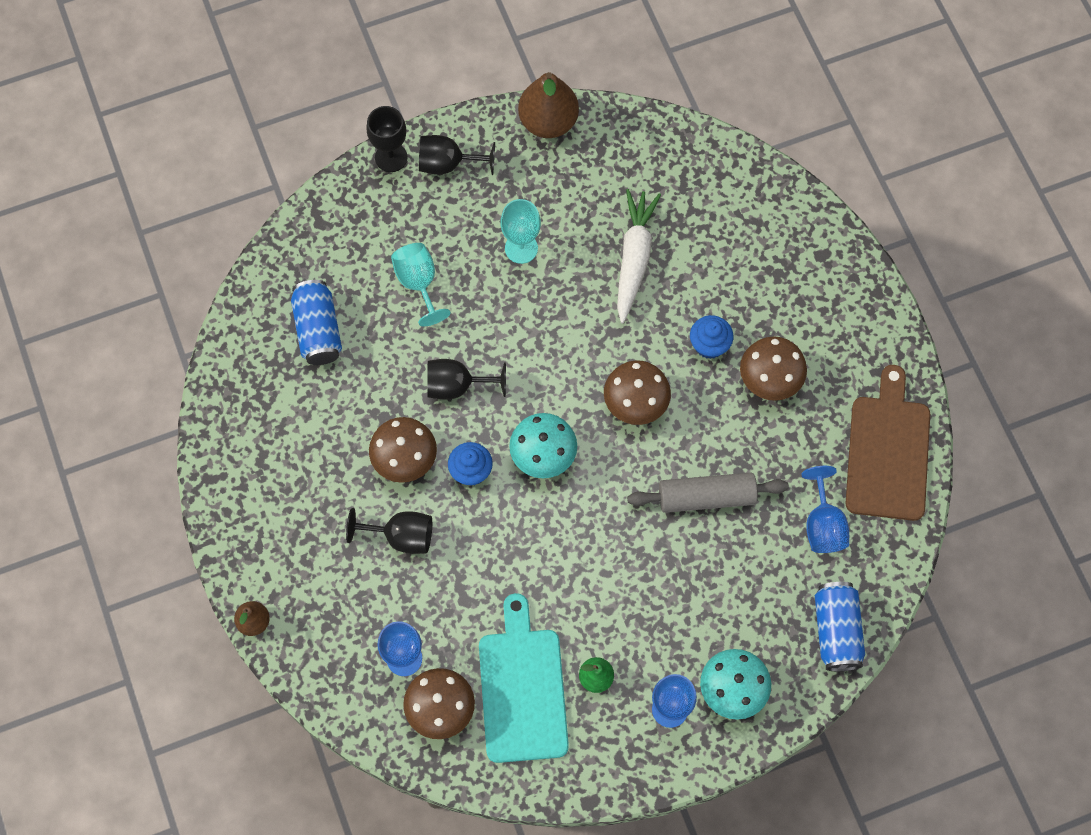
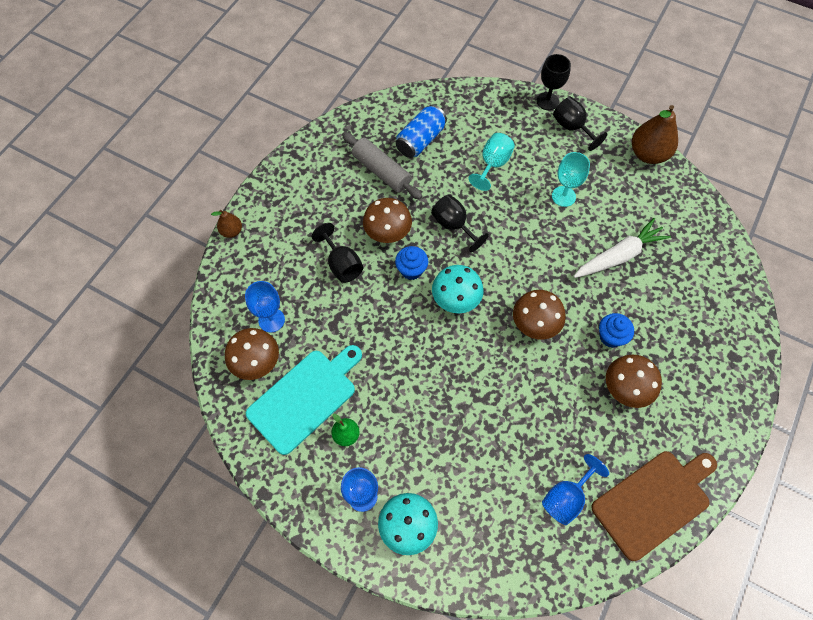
camera: 50 degrees right, 5 degrees down
grey rolling pin [627,473,789,513] -> grey rolling pin moved to [342,132,423,200]
blue can [815,582,865,671] -> none

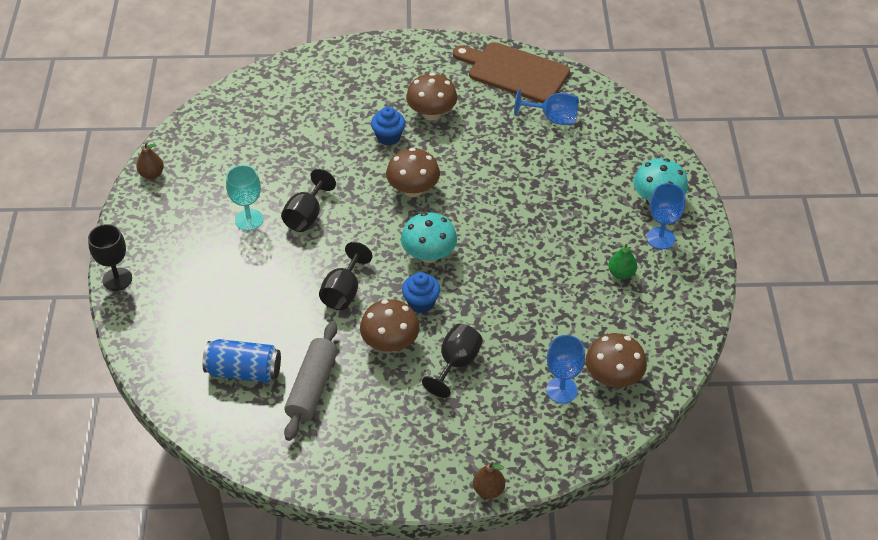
camera: 120 degrees left, 15 degrees down
turquoise cutting board [246,345,362,455] -> none
turquoise goblet [469,133,515,191] -> none
black goblet [553,97,608,151] -> black goblet moved to [281,169,336,232]
white carrot [574,218,671,278] -> none
brown pear [632,105,678,164] -> brown pear [136,143,164,179], size x0.52

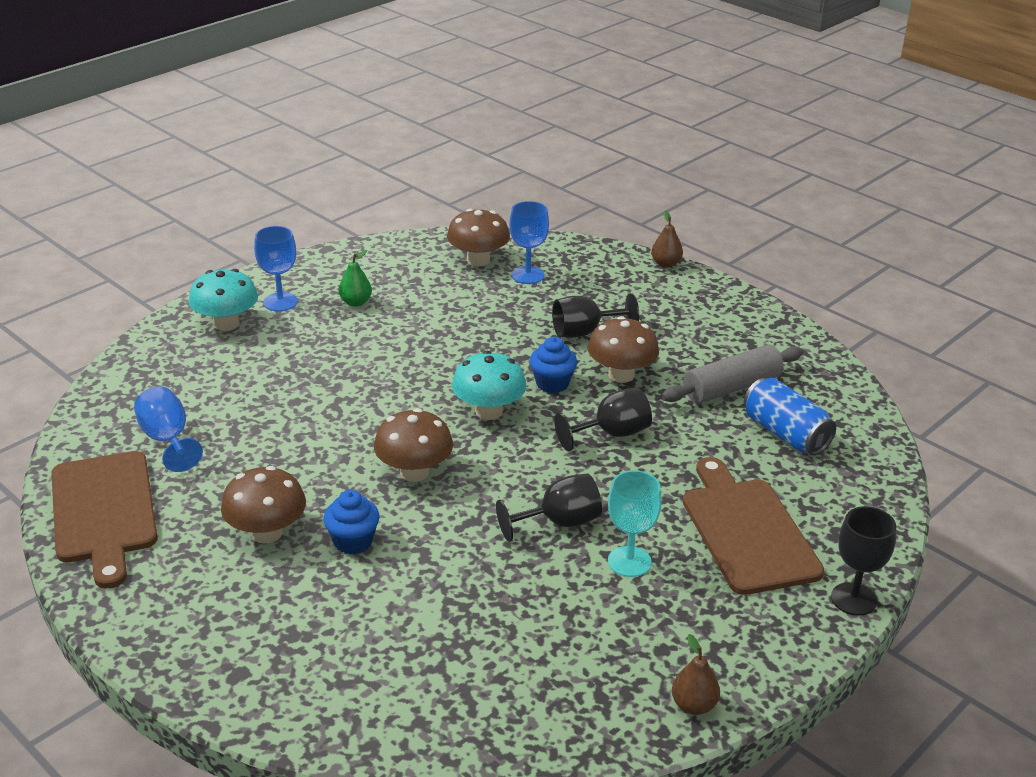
camera: 135 degrees left, 15 degrees down
none -> brown cutting board [683,457,824,595]

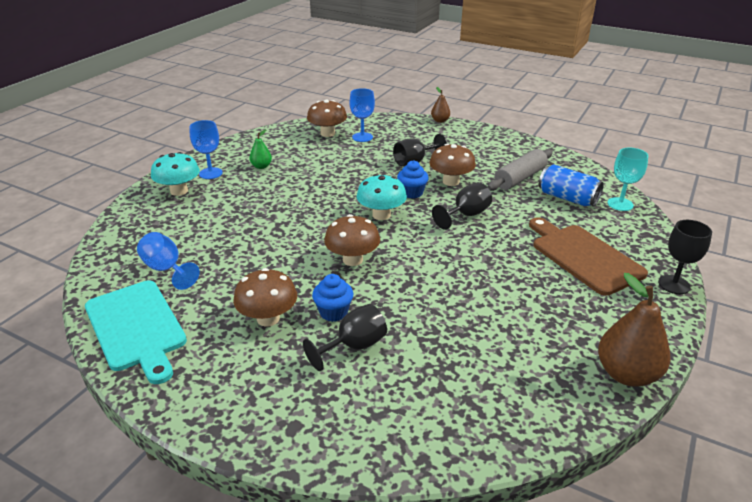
camera: 15 degrees left, 0 degrees up
brown cutting board [51,451,158,589] -> turquoise cutting board [85,280,187,384]
black goblet [496,473,602,542] -> black goblet moved to [303,304,387,371]
turquoise goblet [608,470,662,577] -> turquoise goblet moved to [607,148,648,211]
brown pear [672,634,720,715] -> brown pear [598,273,671,387], size x1.91

